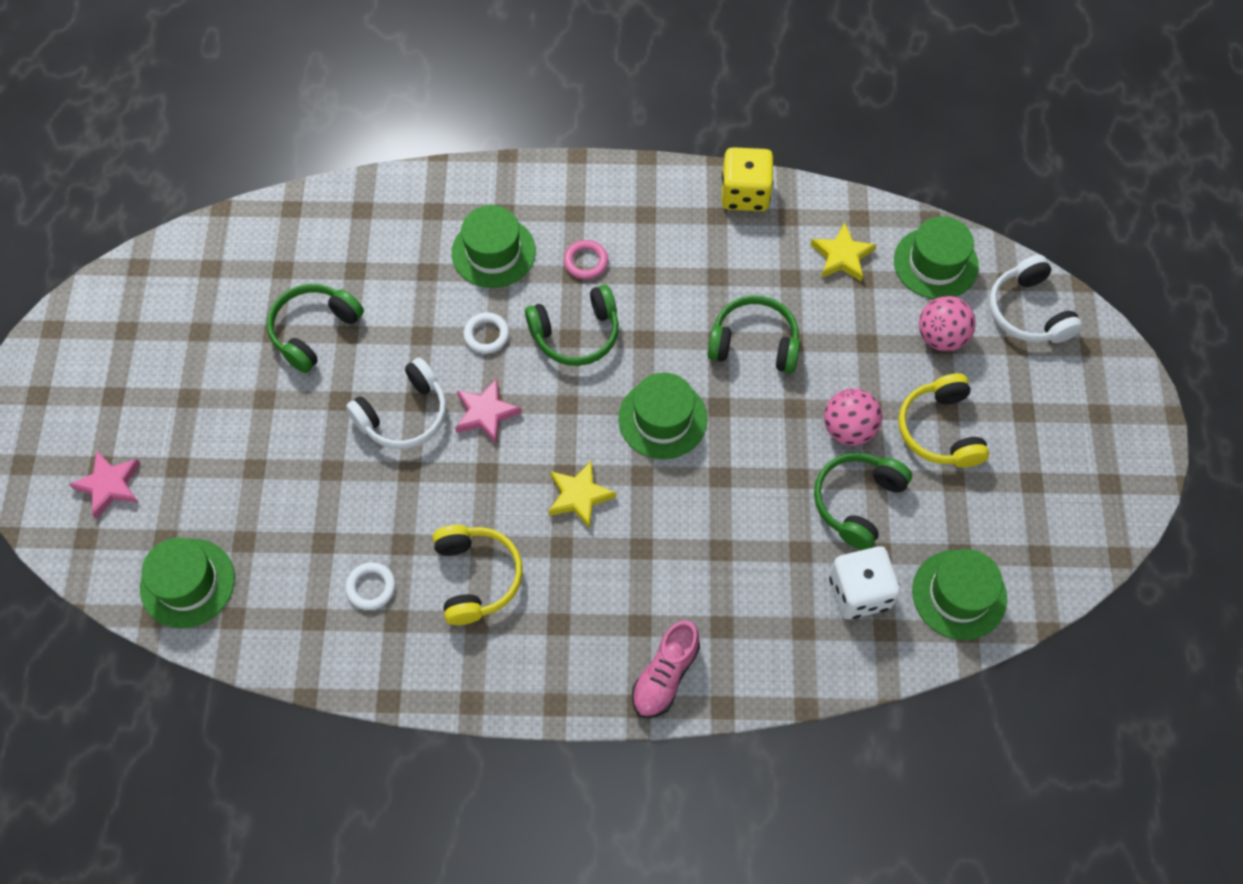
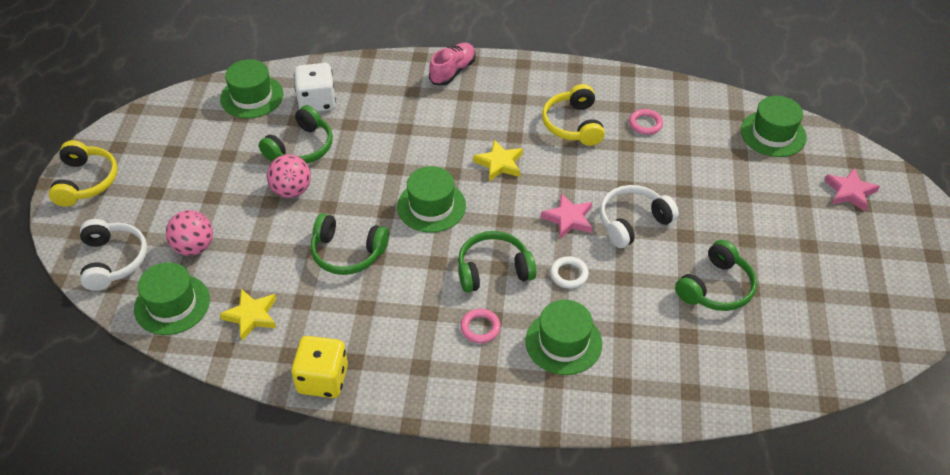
camera: 175 degrees left, 15 degrees down
white ring [345,562,395,610] -> pink ring [629,109,663,135]
yellow headphones [898,373,989,468] -> yellow headphones moved to [49,140,117,207]

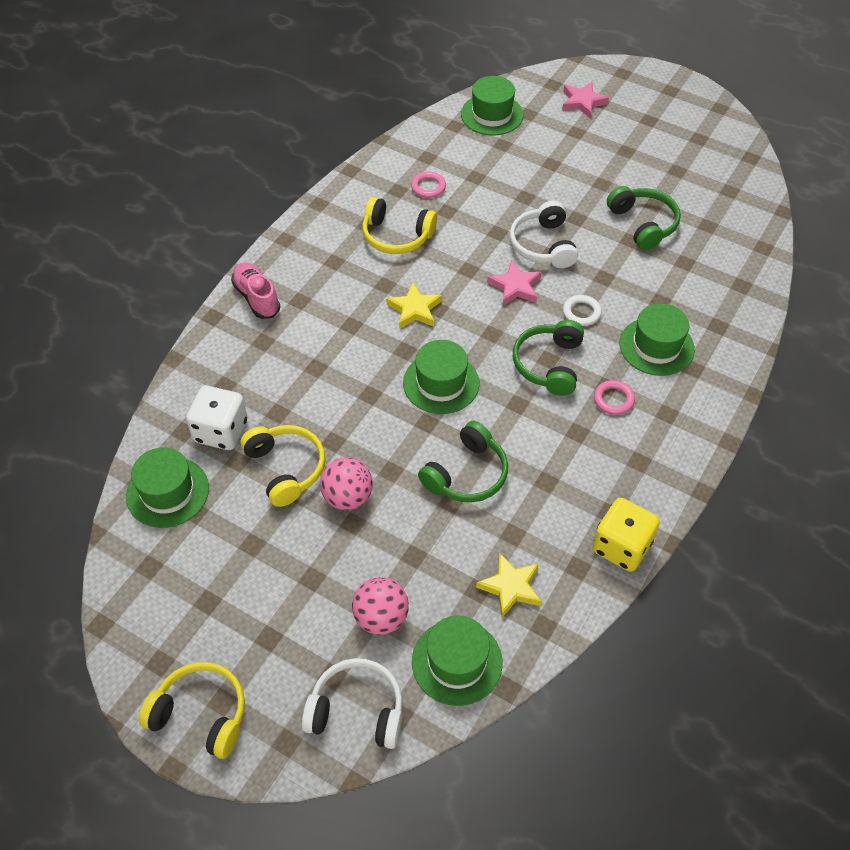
camera: 65 degrees left, 5 degrees up
green headphones [259,105,333,163] -> yellow headphones [241,425,325,507]

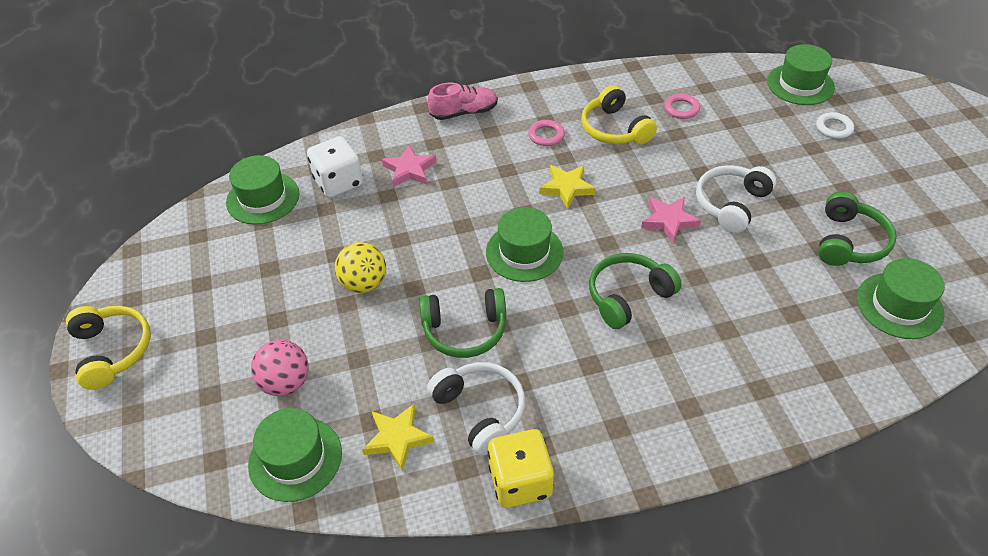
camera: 45 degrees right, 5 degrees down
pink shoe [231,262,280,319] -> pink shoe turned 60 degrees clockwise [428,83,498,120]
yellow headphones [241,425,325,507] -> none
white headphones [302,658,402,749] -> white headphones moved to [427,362,525,456]
pink ball [320,458,373,510] -> yellow ball [335,242,386,293]
pink star [562,82,609,118] -> pink star moved to [382,145,437,187]
white ring [563,295,602,326] -> white ring moved to [816,112,854,139]
pink ring [594,380,635,415] -> pink ring moved to [528,120,565,146]
green hat [620,303,695,376] -> green hat moved to [857,258,945,339]

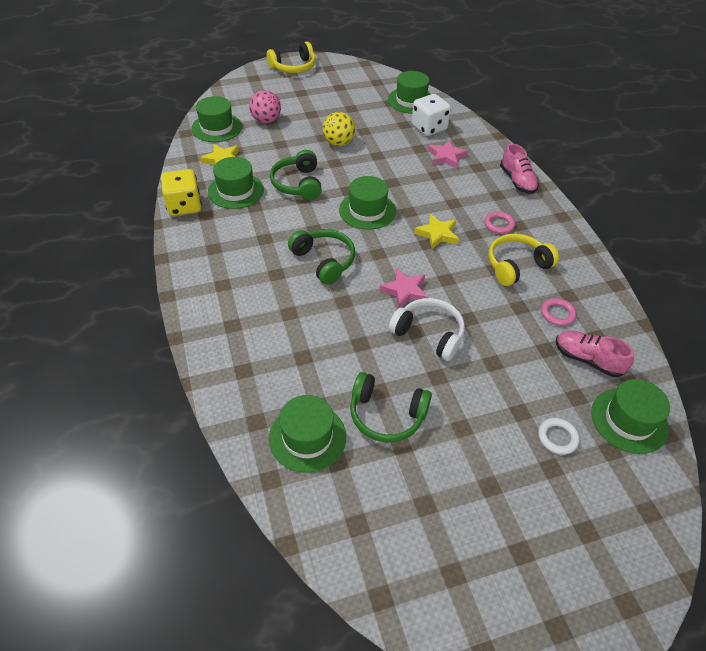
camera: 85 degrees right, 0 degrees up
white headphones [427,362,525,456] -> green hat [208,157,264,209]
none -> pink shoe [556,330,634,377]

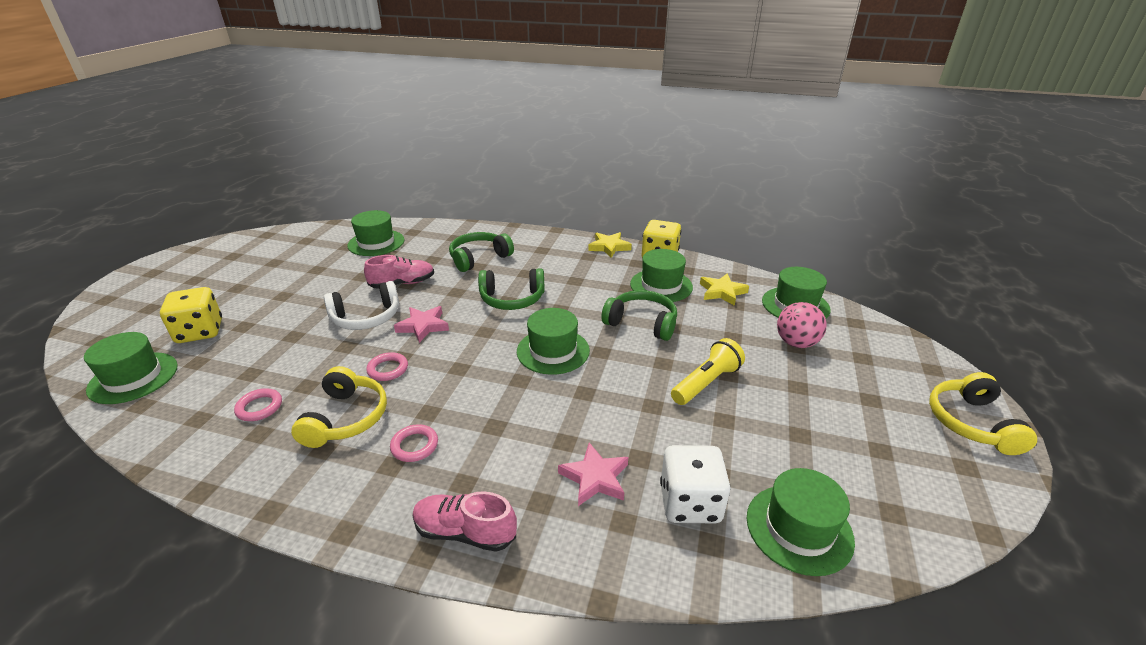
camera: 125 degrees right, 15 degrees down
yellow ball [323,112,355,146] -> yellow flashlight [671,338,745,405]
green headphones [350,372,432,442] -> green headphones moved to [449,232,514,272]
yellow star [414,214,459,249] -> yellow star moved to [589,232,632,258]
white ring [538,418,580,455] -> yellow dice [160,287,222,343]
pink shoe [556,330,634,377] -> pink shoe moved to [364,255,434,289]
none -> pink ring [366,352,408,381]

